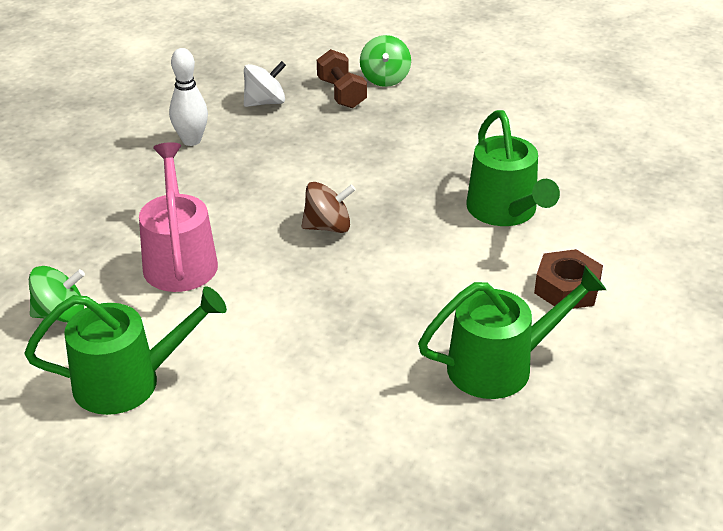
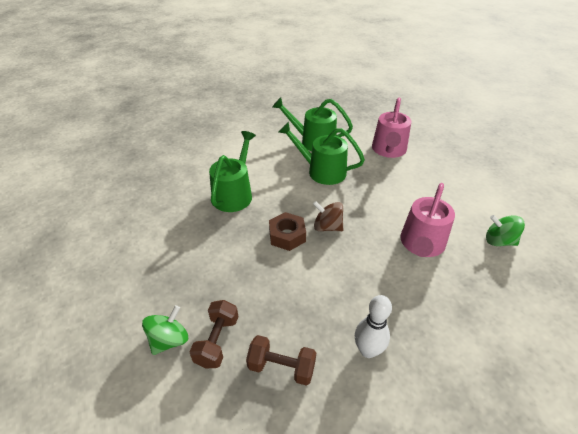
camera: 145 degrees left, 5 degrees up
green watering can [25,286,227,415] -> green watering can moved to [278,122,365,185]
white spinning top [244,61,286,107] -> brown dumbbell [246,335,316,386]
brown nut [534,249,603,309] -> brown nut moved to [269,212,306,251]
none -> pink watering can [372,98,411,158]

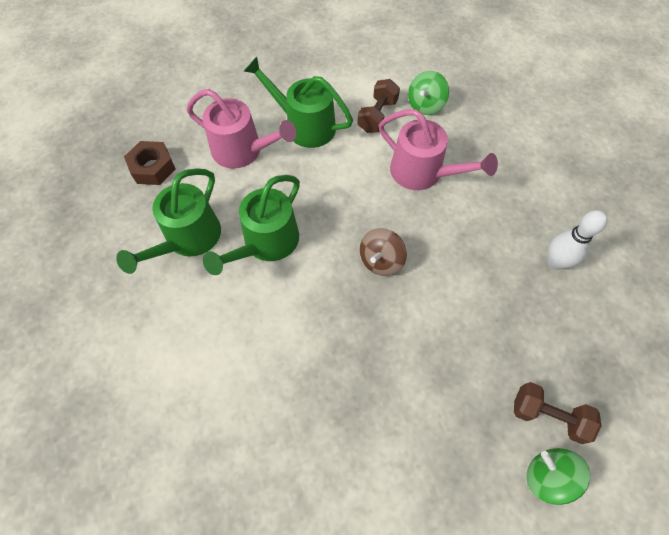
camera: 80 degrees left, 20 degrees up
green watering can [209,131,256,212] -> green watering can moved to [244,57,353,148]
brown dumbbell [246,335,316,386] -> brown dumbbell moved to [357,79,400,133]
brown nut [269,212,306,251] -> brown nut moved to [124,141,176,185]

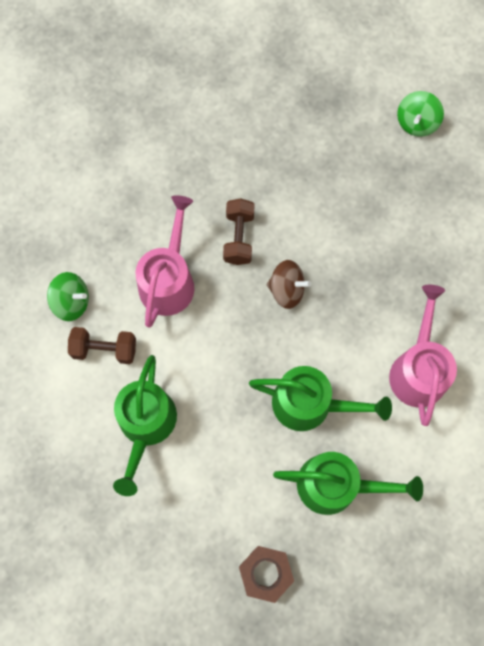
camera: 110 degrees left, 10 degrees up
pink watering can [187,89,297,169] -> pink watering can moved to [389,285,457,426]
brown dumbbell [514,382,601,444] -> brown dumbbell moved to [223,198,255,265]
white bowling pin [547,210,607,270] -> none

